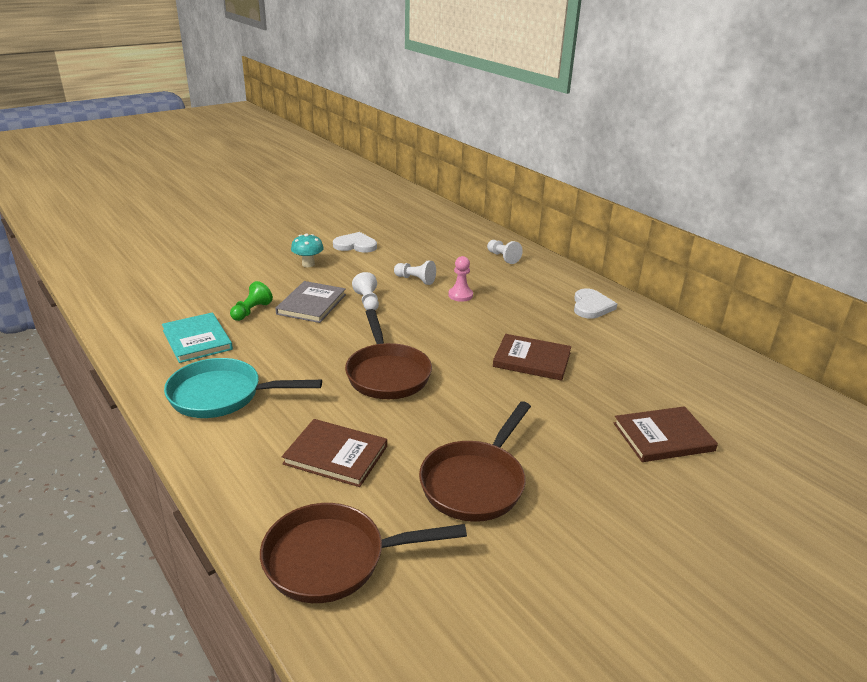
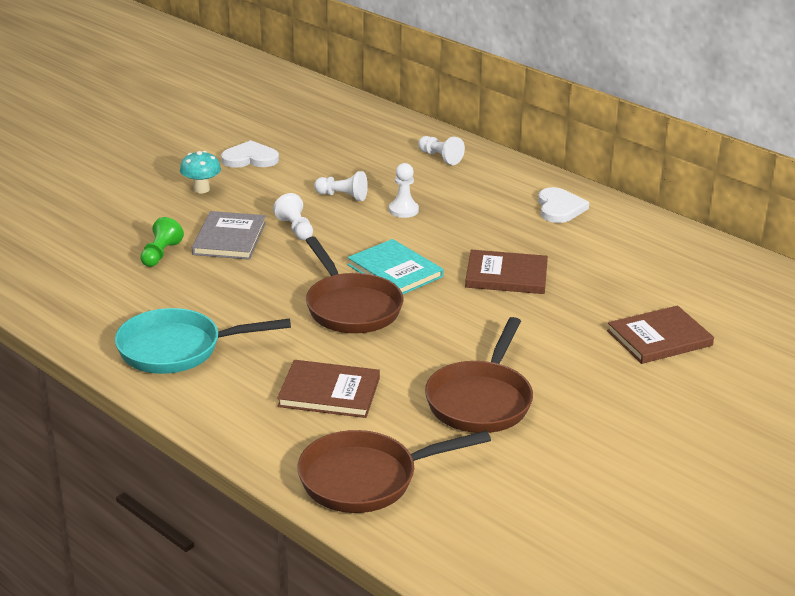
camera: 10 degrees left, 0 degrees up
turquoise book [162,312,233,363] -> turquoise book moved to [348,239,443,294]
pink pawn [448,256,473,302] -> white pawn [389,163,419,218]

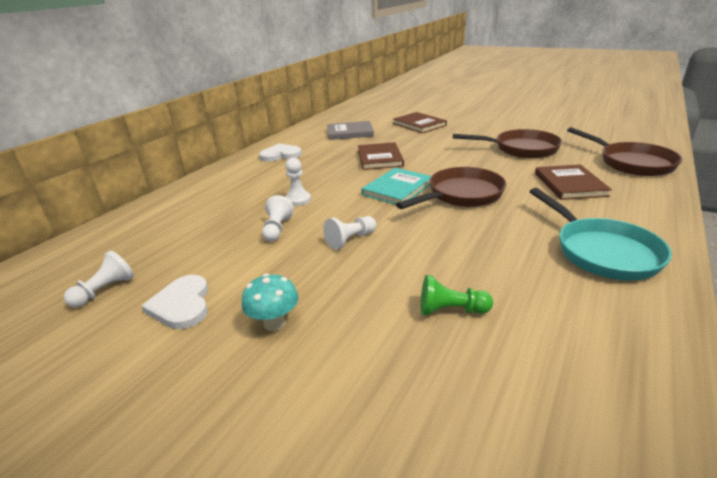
camera: 100 degrees left, 0 degrees up
grey book [192,211,266,260] -> grey book moved to [327,121,374,140]
white pawn [418,136,465,165] -> white pawn moved to [64,251,134,307]

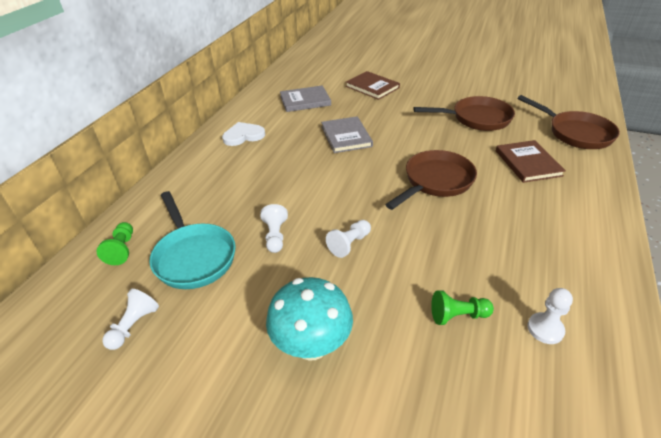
camera: 10 degrees left, 10 degrees up
white heart [142,275,208,329] -> none
turquoise mushroom [241,273,298,331] -> turquoise mushroom [266,277,353,361], size x1.69
white pawn [285,158,311,206] -> white pawn moved to [527,288,573,344]
brown book [358,142,404,170] -> grey book [321,116,373,153]
turquoise book [361,168,431,205] -> none
turquoise pan [529,188,672,281] -> turquoise pan moved to [150,191,236,289]
none -> green pawn [97,222,133,265]

